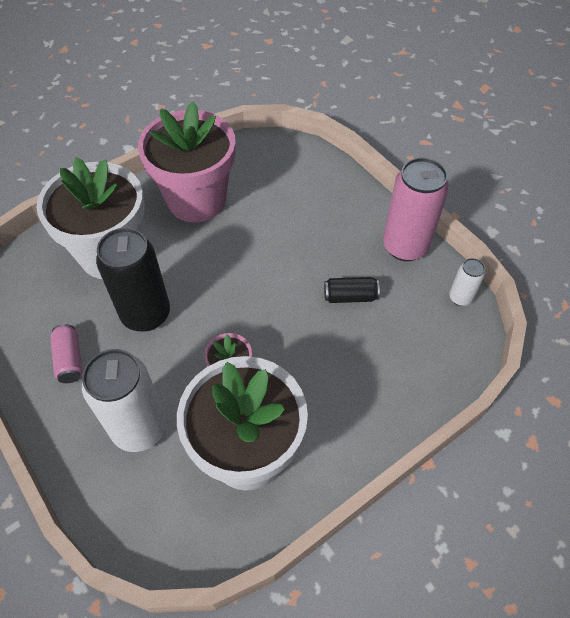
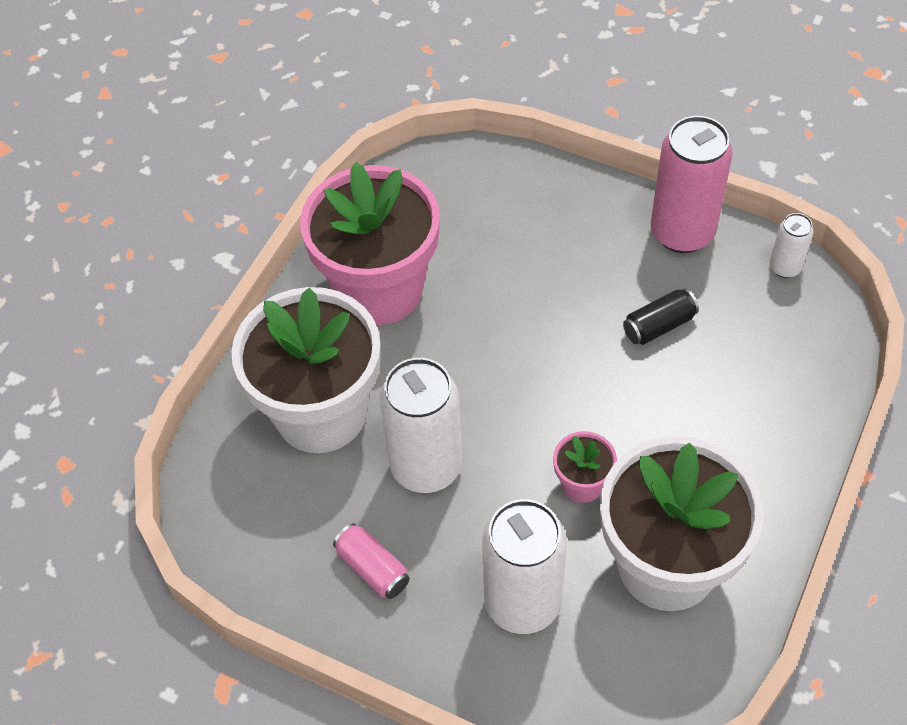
camera: 25 degrees left, 0 degrees up
black can [96,228,170,332] -> white can [380,358,462,493]

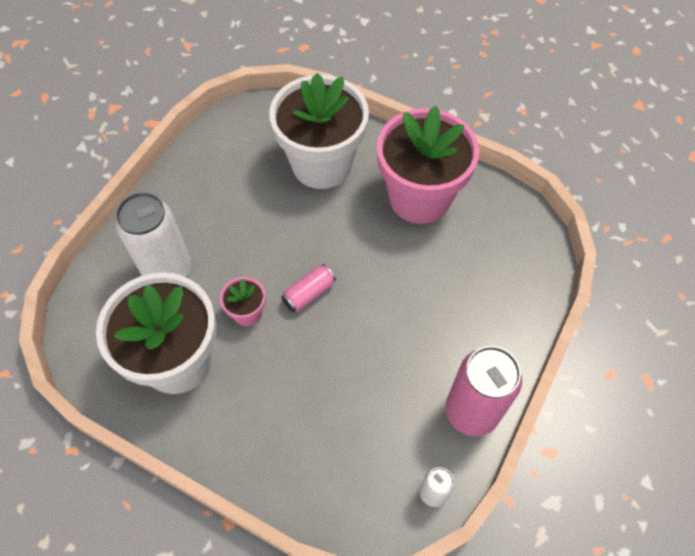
camera: 90 degrees right, 5 degrees up
pink can [333,523,410,599] -> pink can moved to [281,264,336,312]
white can [380,358,462,493] -> none
black can [623,288,699,345] -> none

